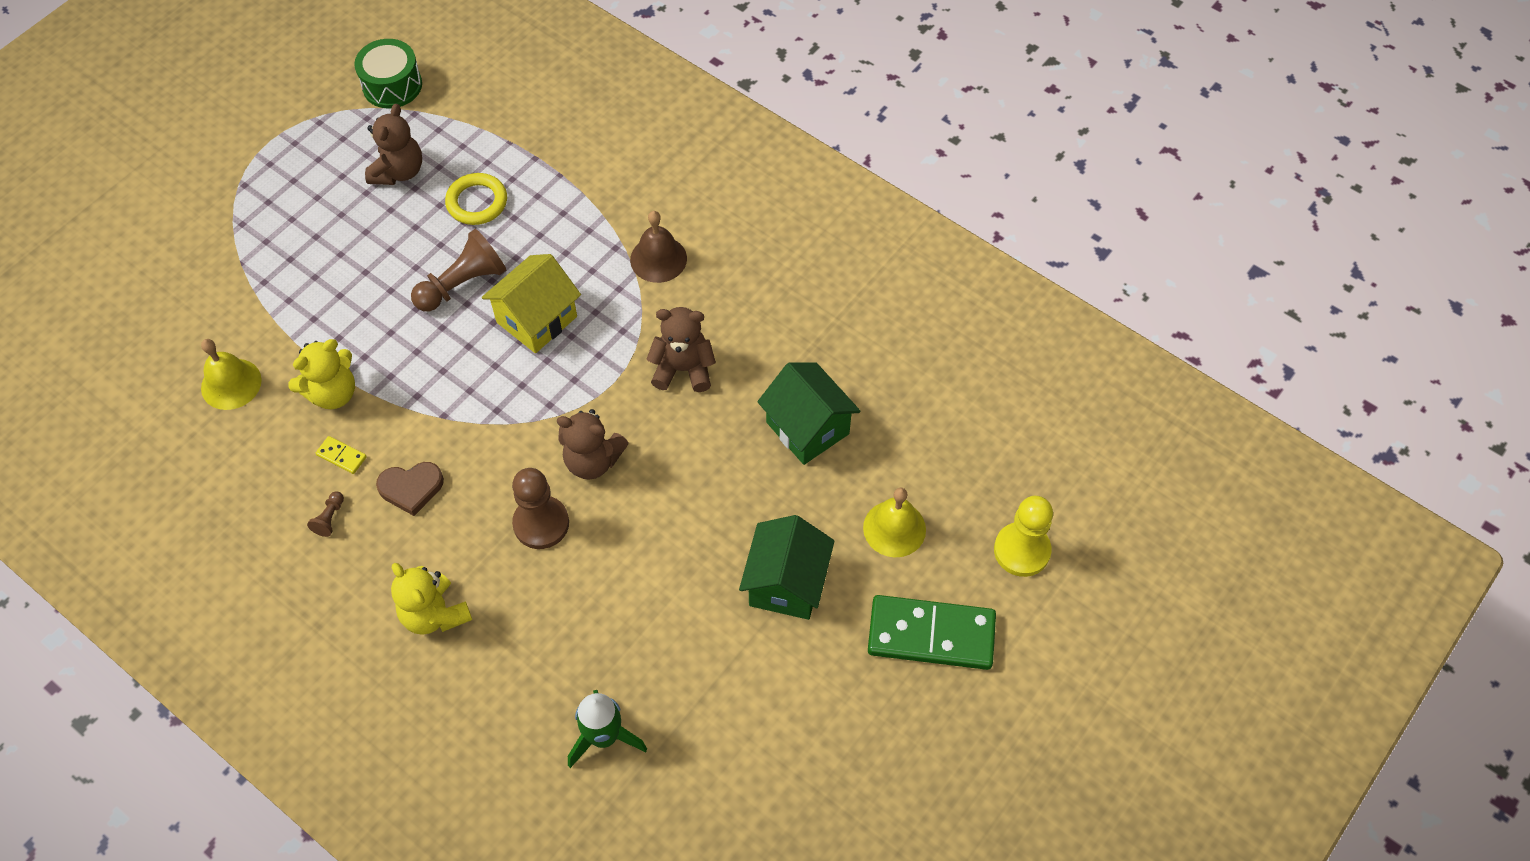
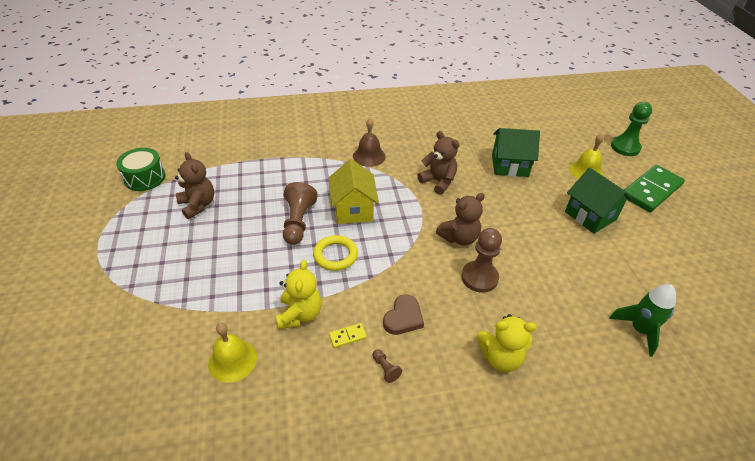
camera: 50 degrees left, 15 degrees down
yellow ring [445,173,507,225] -> yellow ring moved to [313,235,358,271]
brown teddy bear [646,307,716,392] -> brown teddy bear turned 90 degrees clockwise [417,131,460,195]
yellow pawn [994,496,1053,577] -> green pawn [611,102,652,156]

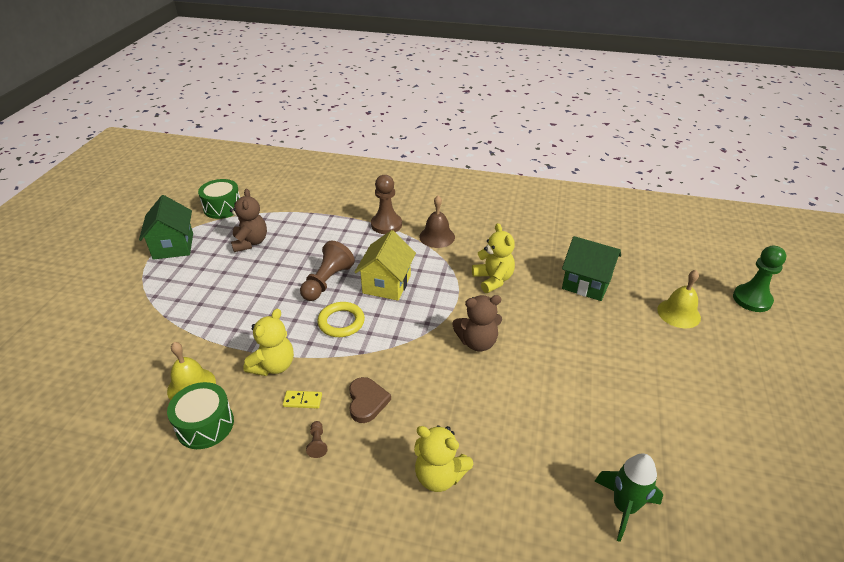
camera: 25 degrees right, 5 degrees down
brown heart [383,294,424,335] -> brown heart turned 60 degrees counterclockwise [349,377,391,423]
brown teddy bear [417,131,460,195] -> yellow teddy bear [472,223,515,293]
brown pawn [461,228,502,293] -> brown pawn moved to [371,175,402,234]
green house [565,167,632,234] -> green house moved to [139,195,193,260]
green domino [624,165,685,212] -> none
none -> green drum [167,382,234,449]

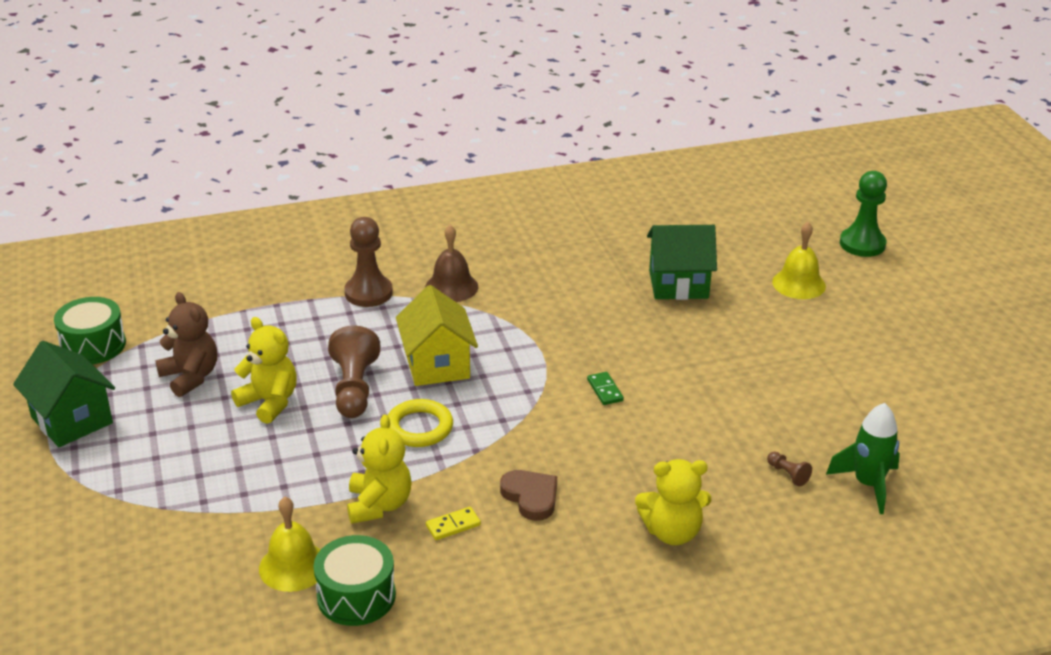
camera: 30 degrees left, 5 degrees down
brown pawn [306,421,327,458] -> brown pawn moved to [767,452,812,486]
brown teddy bear [452,295,502,352] -> green domino [587,372,624,405]
yellow teddy bear [472,223,515,293] -> yellow teddy bear moved to [231,317,297,424]

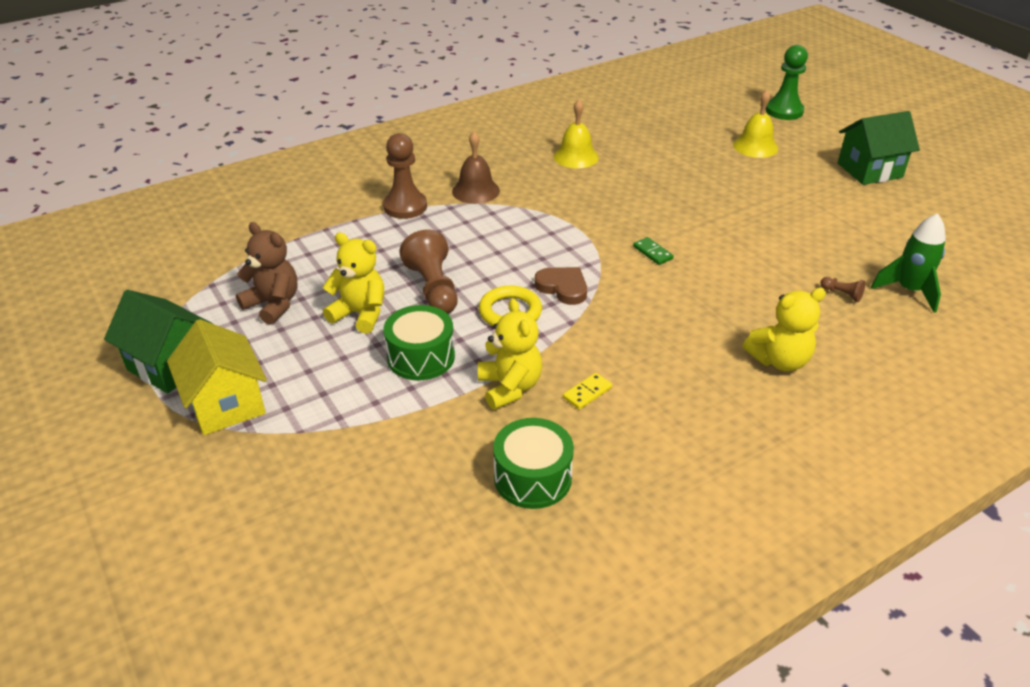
camera: 15 degrees left, 5 degrees up
green drum [54,297,126,364] -> green drum moved to [383,305,455,380]
yellow bell [259,497,320,592] -> yellow bell moved to [554,99,599,168]
yellow house [396,285,478,386] -> yellow house moved to [167,319,267,435]
brown heart [500,470,557,521] -> brown heart moved to [534,267,587,305]
green house [647,225,717,300] -> green house moved to [838,111,920,185]

